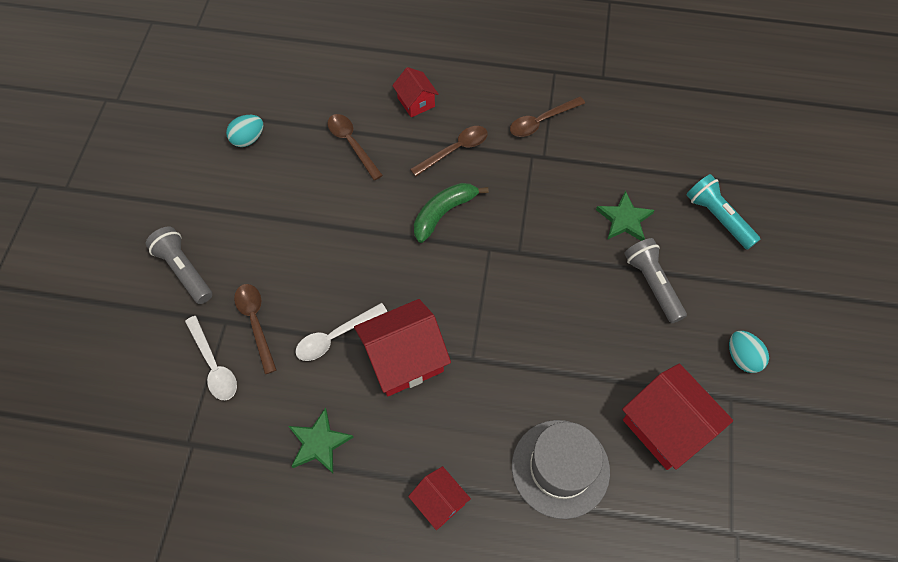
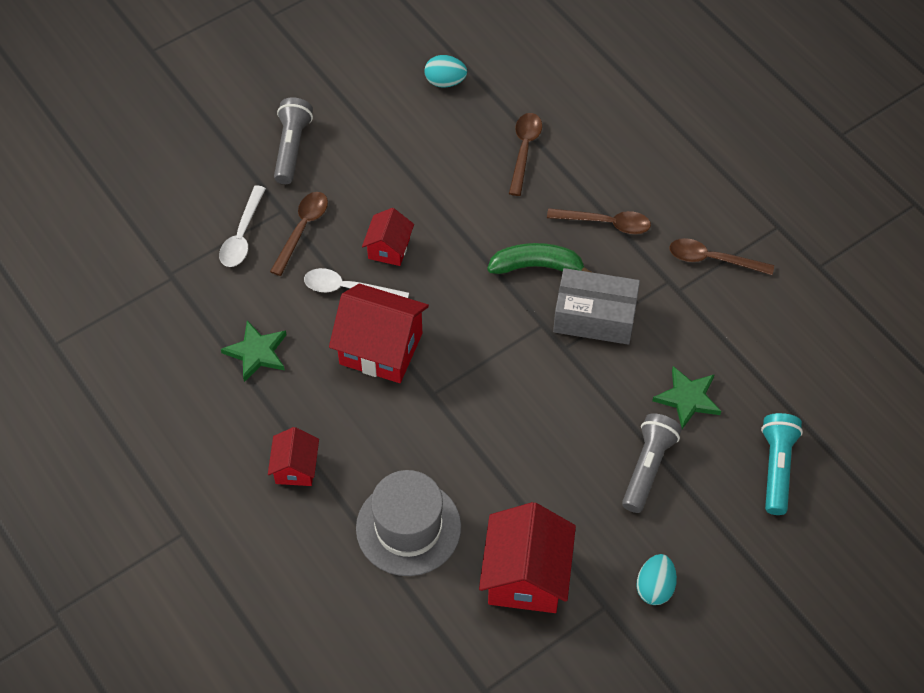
camera: 45 degrees right, 5 degrees down
red house [392,67,439,117] -> red house moved to [362,208,414,266]
none -> grey box [553,268,640,345]

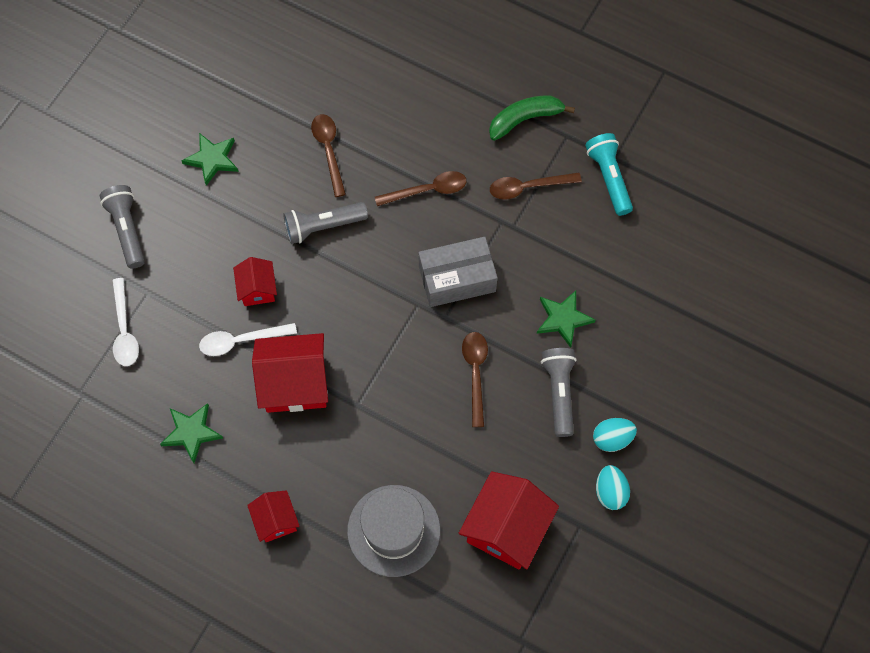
camera: 25 degrees left, 10 degrees up
brown spoon [270,192,328,276] -> brown spoon moved to [462,332,488,427]
turquoise egg [425,55,467,88] -> turquoise egg moved to [593,418,637,452]
red house [479,502,576,613] -> red house turned 45 degrees clockwise [459,471,559,569]
green banana [487,243,593,274] -> green banana moved to [489,96,575,141]
turquoise flashlight [761,413,803,515] -> turquoise flashlight moved to [585,133,633,216]
none -> green star [182,133,238,186]
none -> grey flashlight [283,202,368,244]

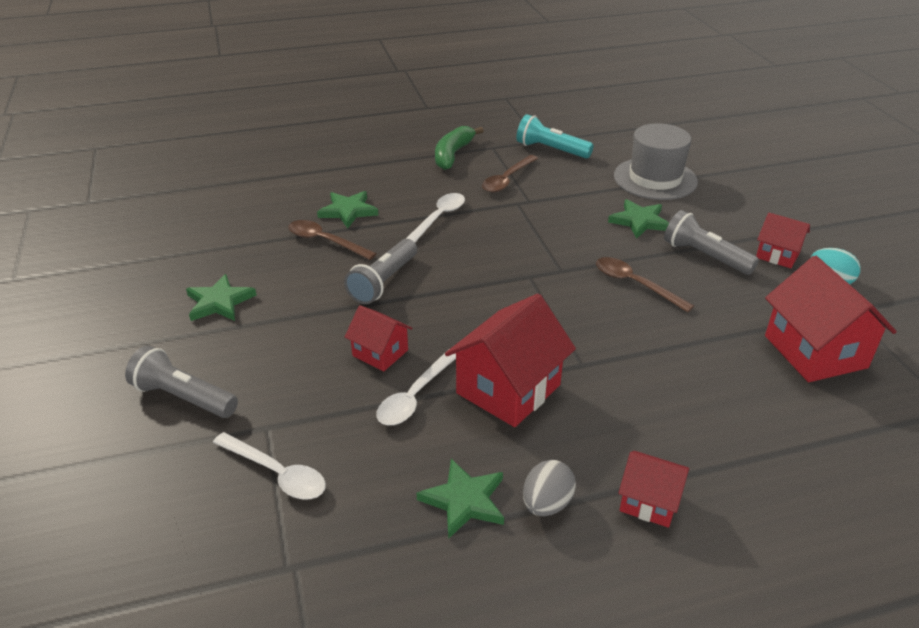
camera: 45 degrees left, 30 degrees down
grey hat [347,485,440,577] -> grey hat moved to [614,123,698,200]
brown spoon [375,171,466,206] -> white spoon [406,193,465,242]
grey box [418,237,498,307] -> none
turquoise egg [593,418,637,452] -> red house [756,213,810,268]
none -> green star [317,191,378,228]
none -> grey egg [523,460,576,516]

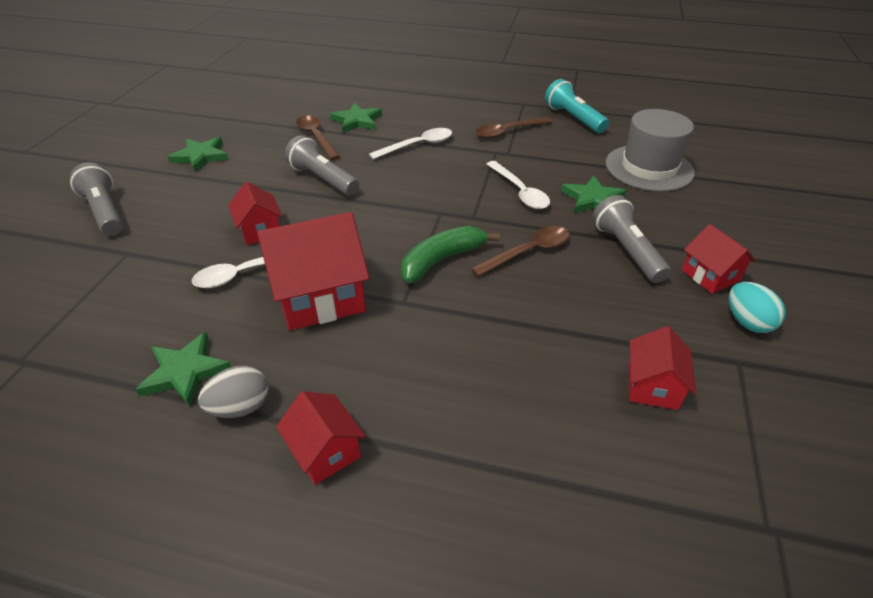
camera: 30 degrees right, 5 degrees up
white spoon [213,432,326,500] -> white spoon moved to [487,161,550,209]
grey flashlight [344,239,417,304] -> grey flashlight turned 75 degrees clockwise [285,135,359,196]
green banana [435,126,484,170] -> green banana moved to [401,226,500,283]
brown spoon [596,257,694,313] -> brown spoon turned 75 degrees clockwise [471,226,570,277]
red house [765,256,897,382] -> red house [629,326,696,410], size x0.56

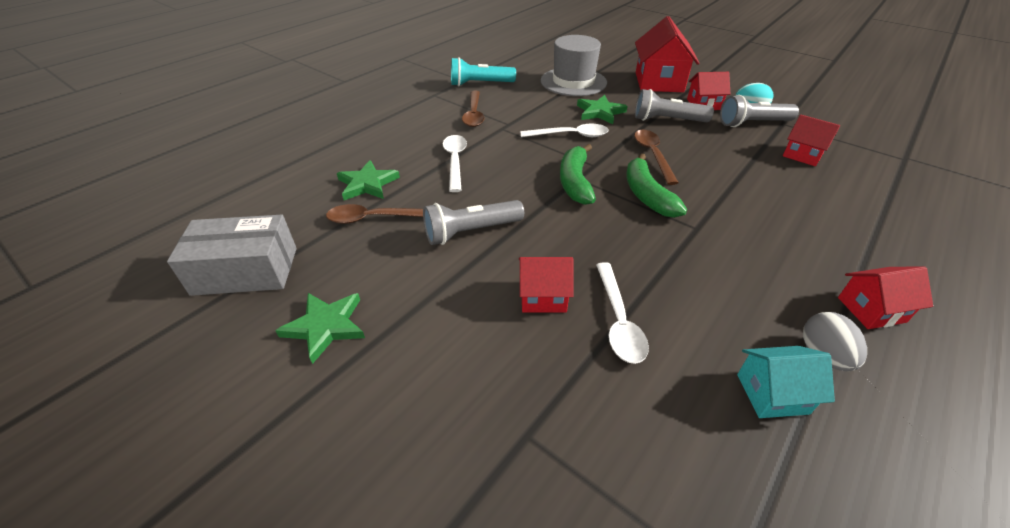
camera: 65 degrees left, 0 degrees up
grey flashlight [70,163,123,236] -> grey flashlight moved to [720,95,799,127]
green star [135,332,231,407] -> turquoise house [737,346,835,418]
red house [257,212,369,330] -> red house moved to [635,16,699,92]
none -> grey box [167,215,297,296]
none -> green banana [560,144,596,205]

